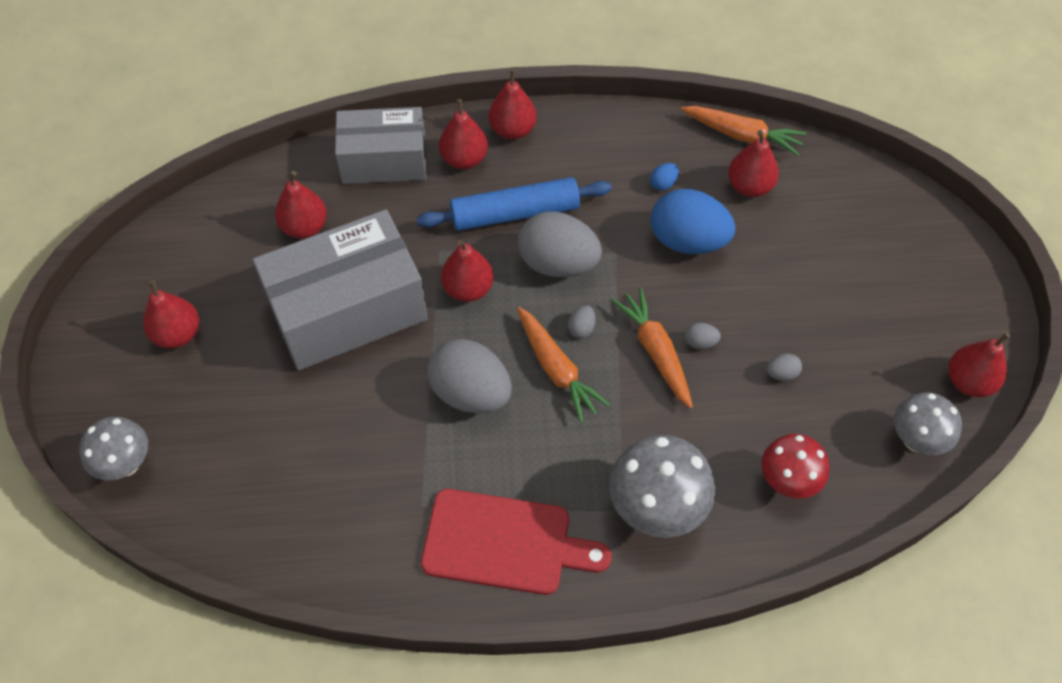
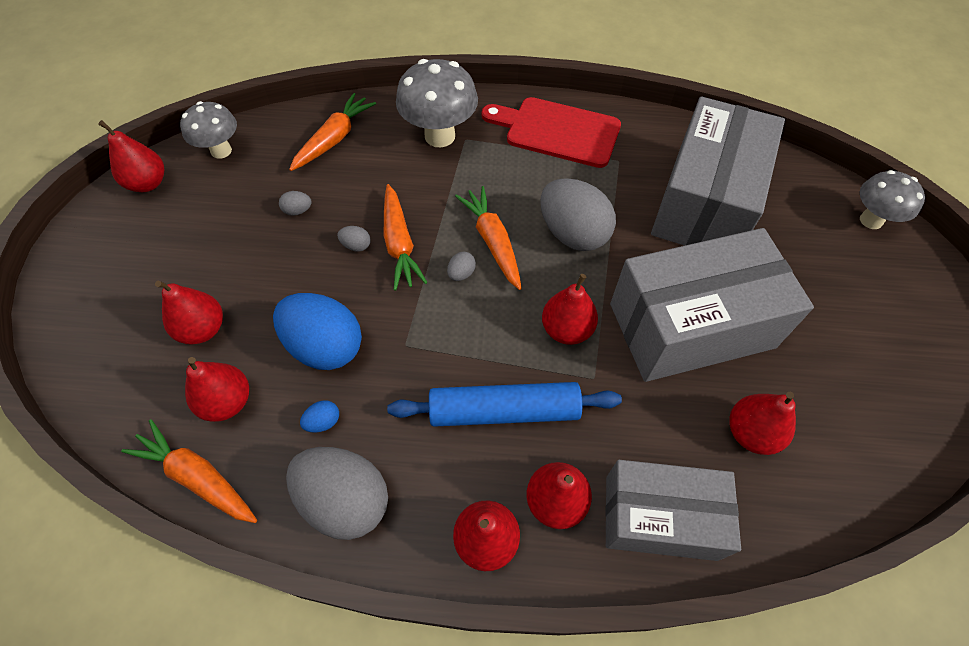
camera: 170 degrees left, 0 degrees up
red pear [143,280,199,348] -> red pear moved to [155,281,223,345]
grey egg [518,212,602,277] -> grey egg moved to [286,447,388,540]
red mushroom [762,434,829,499] -> orange carrot [289,93,376,171]
none -> grey box [651,97,785,246]

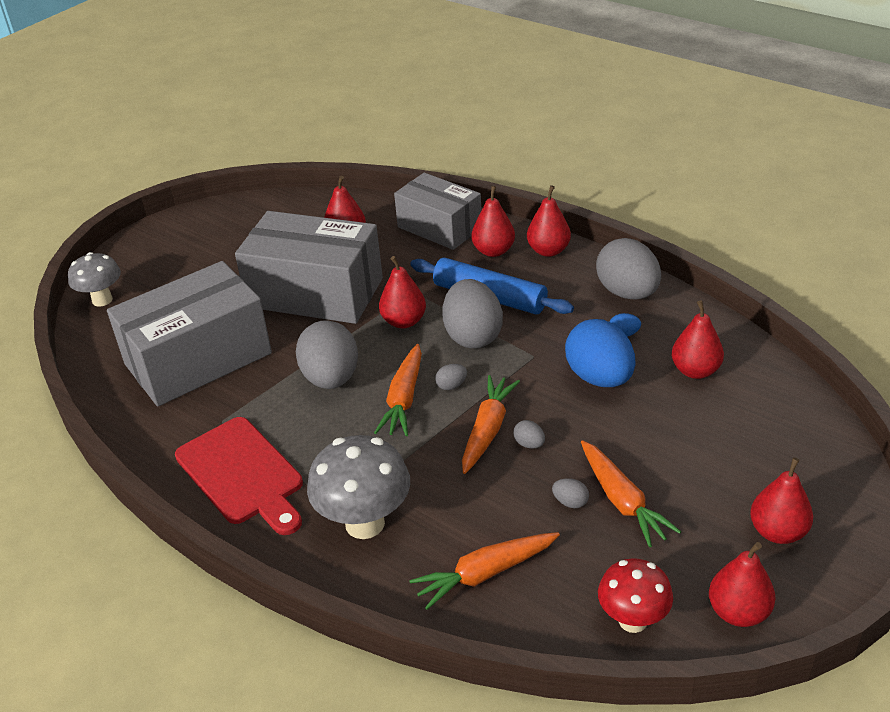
camera: 145 degrees left, 20 degrees down
orange carrot [121,419,257,523] -> orange carrot moved to [581,440,681,547]
red pear [155,281,223,345] -> red pear moved to [750,457,813,544]
grey mushroom [180,101,237,159] -> red mushroom [598,558,673,633]
none -> grey egg [442,279,503,348]

